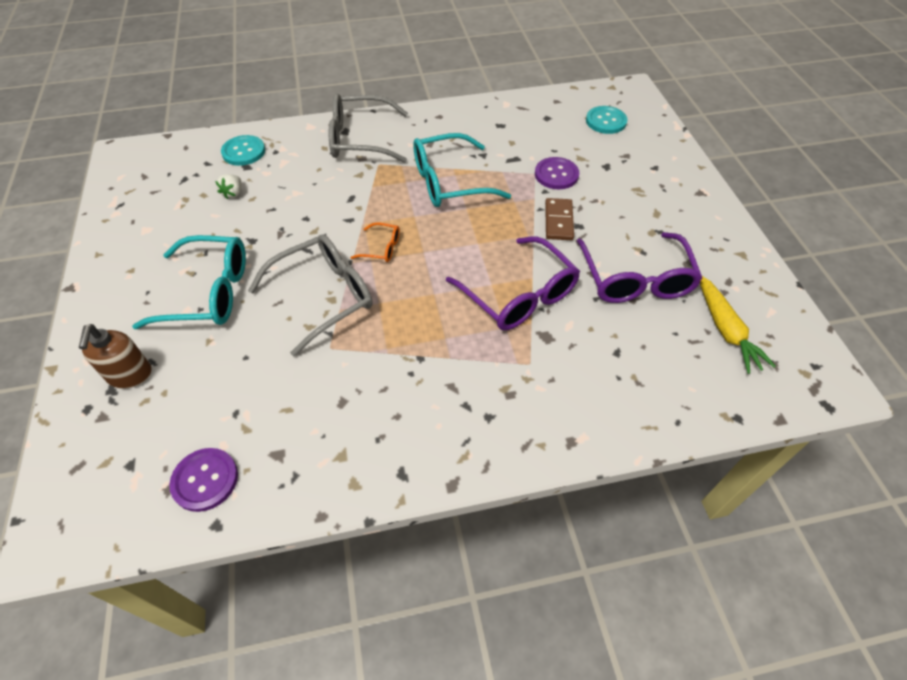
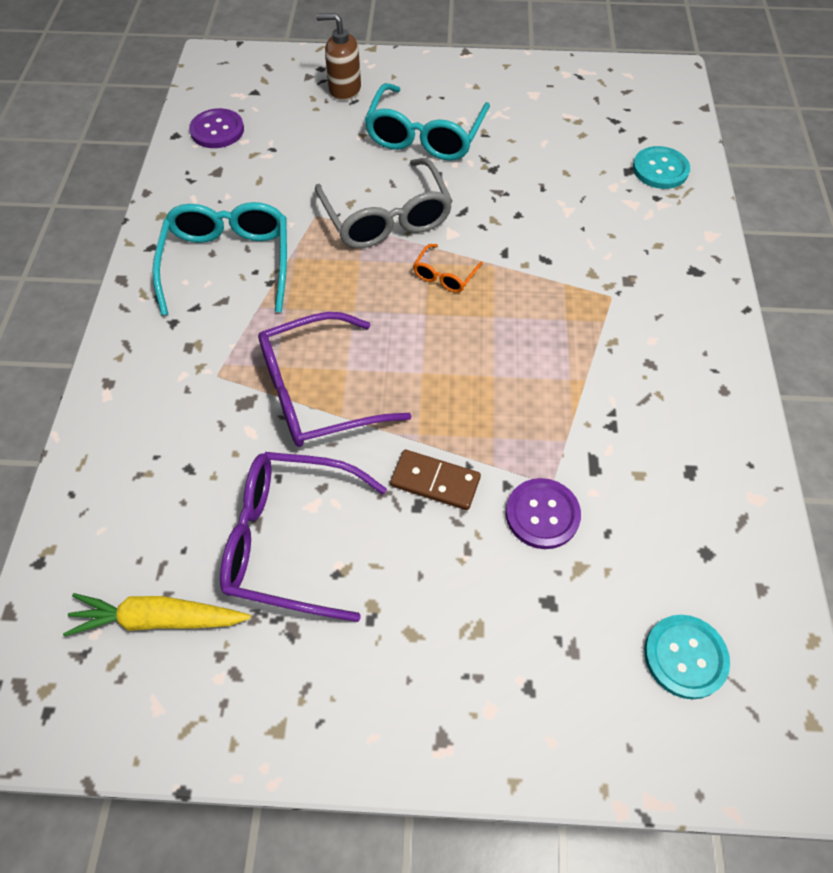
camera: 105 degrees right, 5 degrees up
white strawberry [215,174,241,199] -> none
grey glasses [329,93,408,163] -> none
turquoise glasses [413,133,511,207] -> turquoise glasses moved to [152,202,287,316]

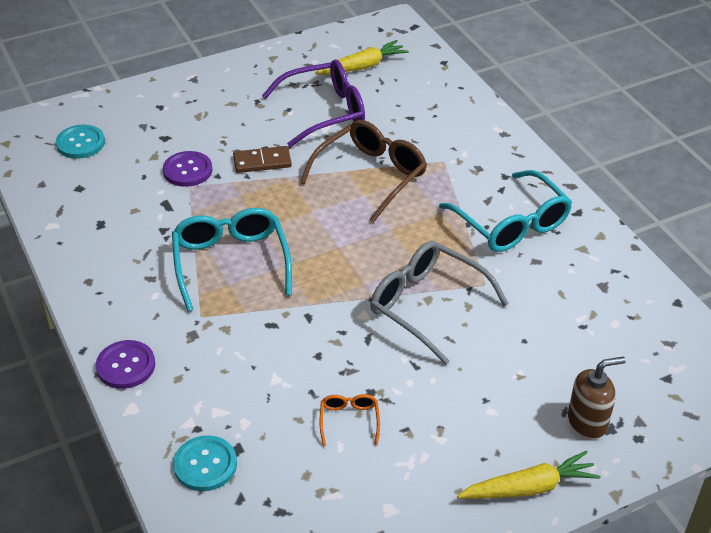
camera: 150 degrees right, 15 degrees down
purple button [189,108,244,148] -> purple button moved to [96,340,155,389]
purple glasses [258,312,412,447] -> brown glasses [300,120,427,223]
turquoise glasses [364,83,490,161] -> turquoise glasses moved to [172,208,292,311]
orange glasses [413,244,483,293] -> orange glasses moved to [320,394,380,446]
none -> yellow carrot [457,451,600,499]

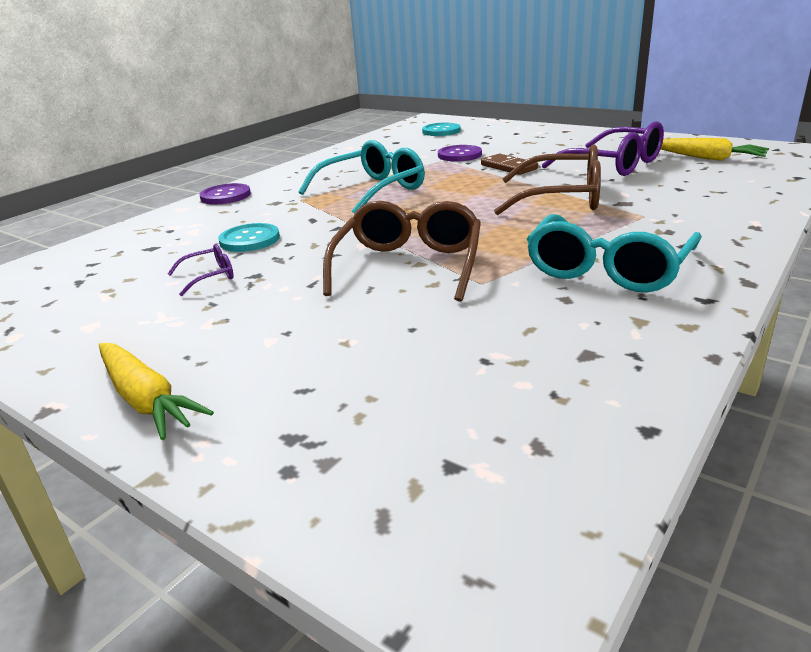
camera: 65 degrees right, 15 degrees down
turquoise button [173,435,237,491] -> turquoise button moved to [218,223,280,252]
orange glasses [320,394,380,446] -> purple glasses [168,244,234,296]
grey glasses [370,241,509,365] -> brown glasses [323,201,481,302]
brown soap dispenser [568,356,626,439] -> none

